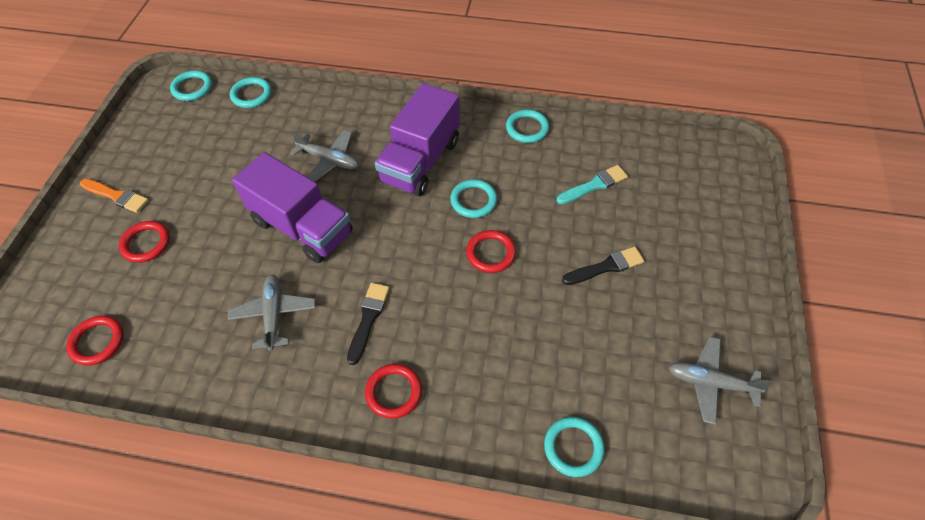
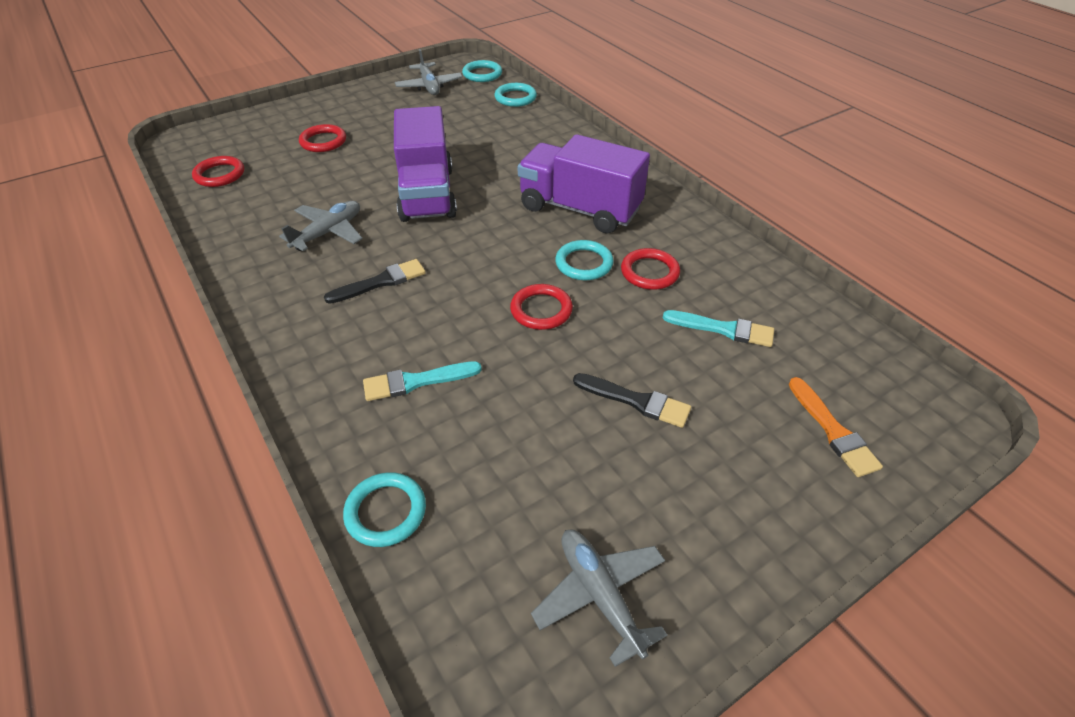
camera: 45 degrees right, 10 degrees down
orange brush [80,179,149,213] -> orange brush moved to [789,377,883,477]
grey plane [290,130,358,182] -> grey plane moved to [395,49,463,95]
red ring [365,364,422,419] -> red ring moved to [621,248,680,290]
purple truck [375,83,460,196] -> purple truck turned 45 degrees clockwise [518,134,650,233]
turquoise ring [506,109,549,143] -> none
none -> turquoise brush [363,361,482,401]

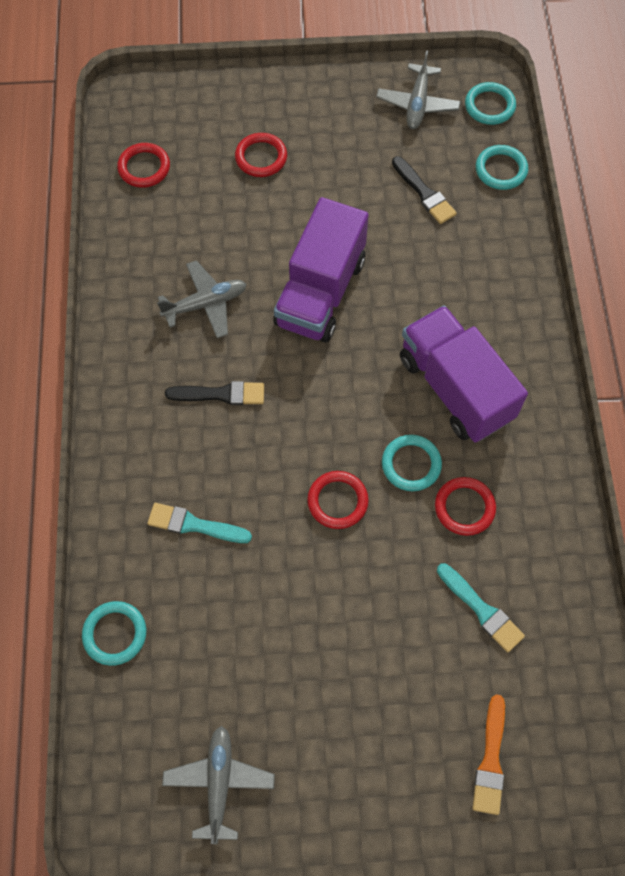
camera: 30 degrees right, 20 degrees up
black brush [573,373,691,428] -> black brush moved to [392,156,457,224]

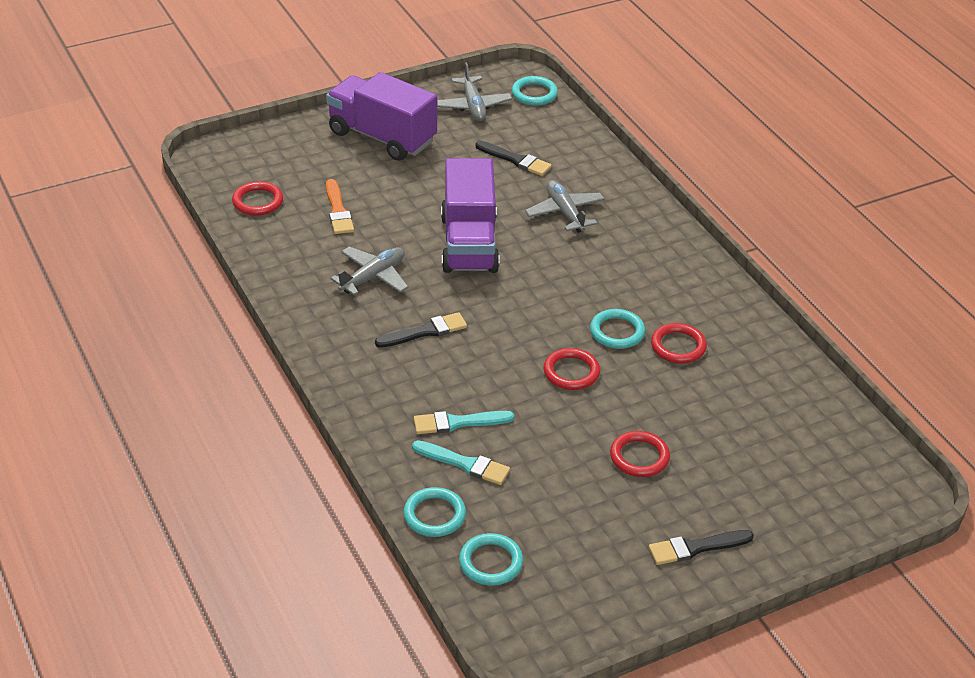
camera: 25 degrees left, 25 degrees down
grey plane [162,726,275,844] -> grey plane moved to [525,180,605,233]
red ring [235,133,287,177] -> red ring moved to [610,431,670,477]
purple truck [400,305,528,443] -> purple truck moved to [326,72,437,161]
turquoise brush [437,563,525,652] -> turquoise brush moved to [412,440,510,485]
orange brush [473,694,505,815] -> orange brush moved to [326,179,354,234]
turquoise ring [476,145,528,190] -> turquoise ring moved to [459,533,523,586]
none -> black brush [649,530,754,565]

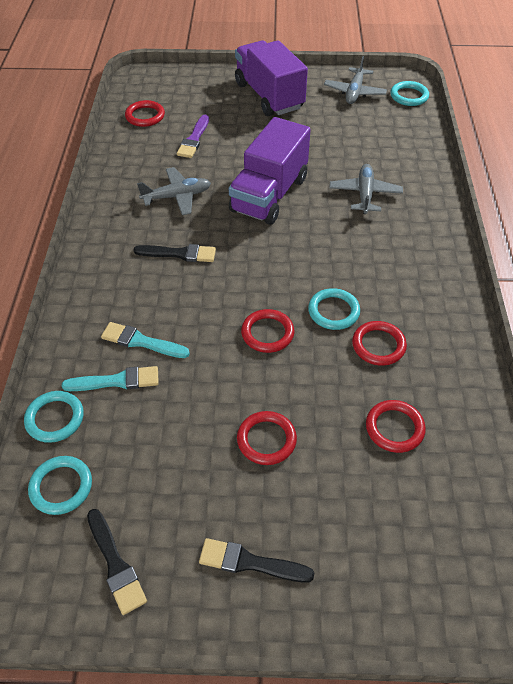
camera: 30 degrees right, 10 degrees up
orange brush [326,179,354,234] -> purple brush [177,115,209,158]
turquoise brush [412,440,510,485] -> turquoise brush turned 60 degrees counterclockwise [62,366,159,391]
black brush [476,141,552,176] -> black brush moved to [87,509,147,615]
none -> red ring [366,400,426,453]

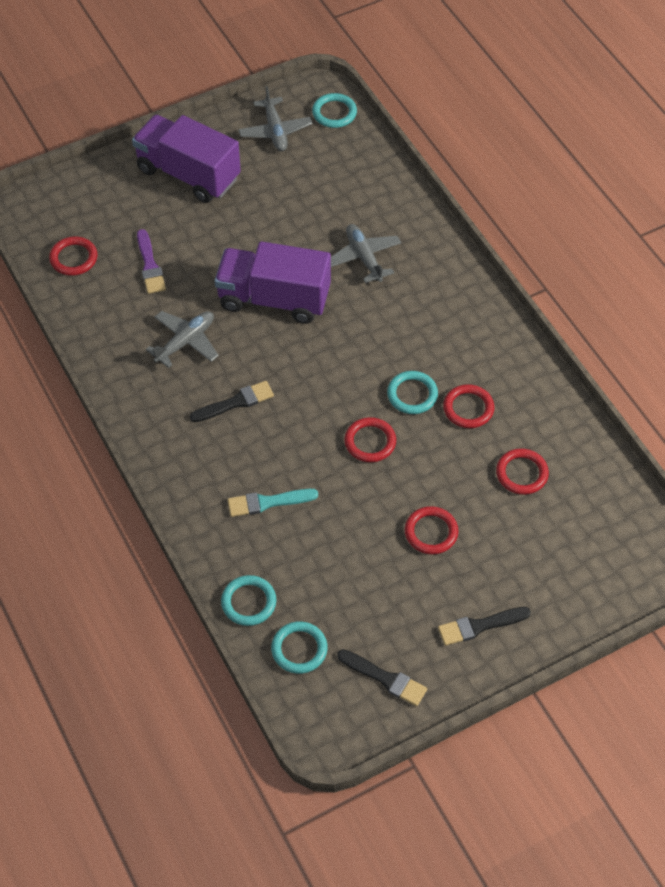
camera: 30 degrees left, 5 degrees up
turquoise brush [62,366,159,391] -> none
purple truck [229,117,311,225] -> purple truck turned 105 degrees clockwise [214,241,331,324]

